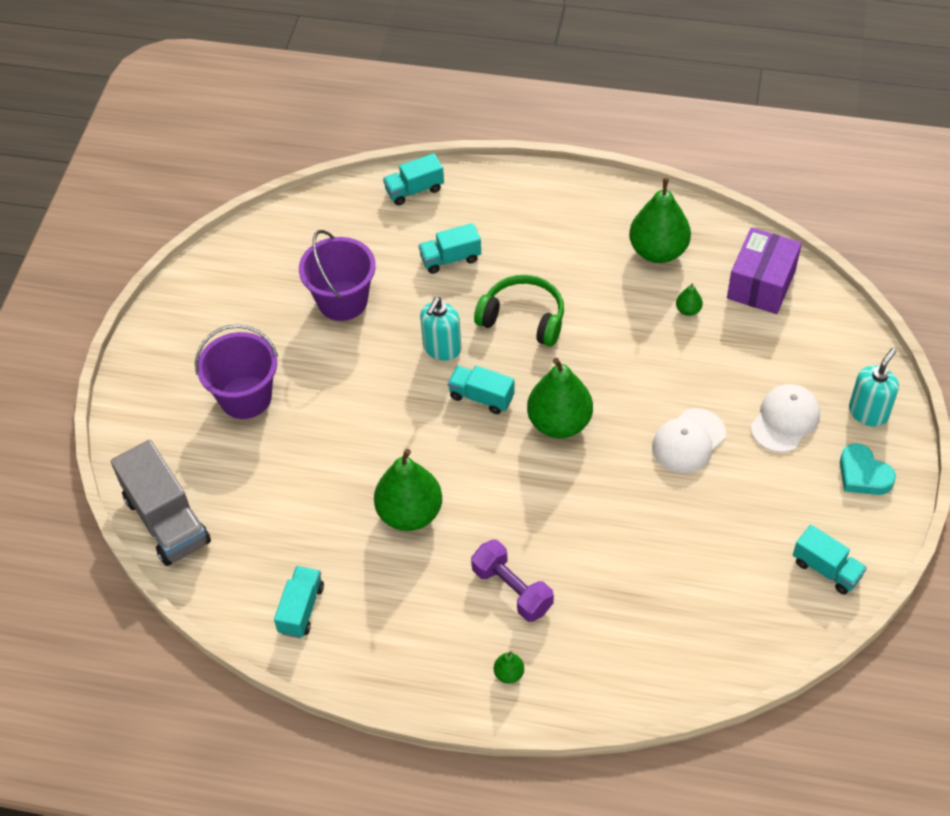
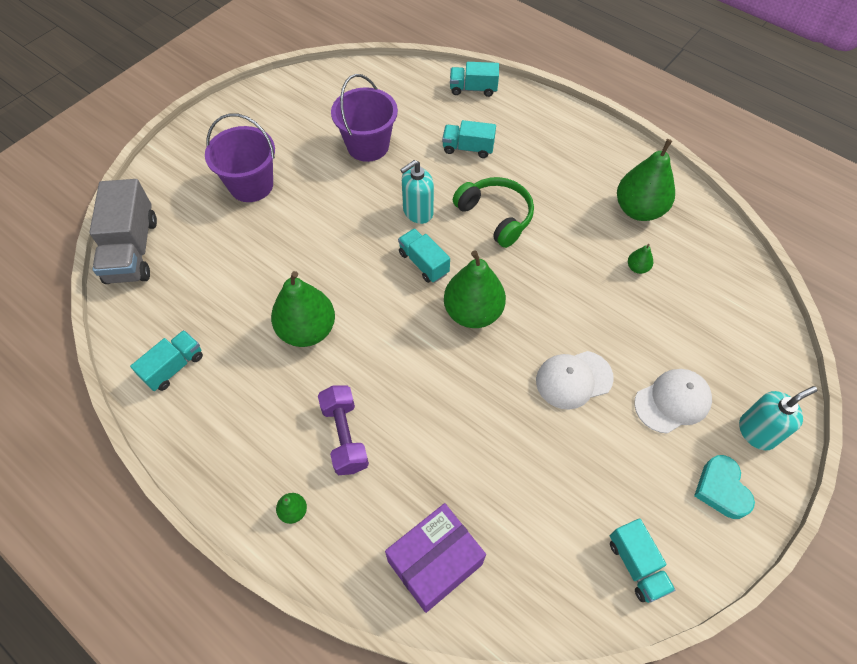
camera: 25 degrees right, 5 degrees up
purple box [727,227,802,314] -> purple box moved to [385,503,486,613]

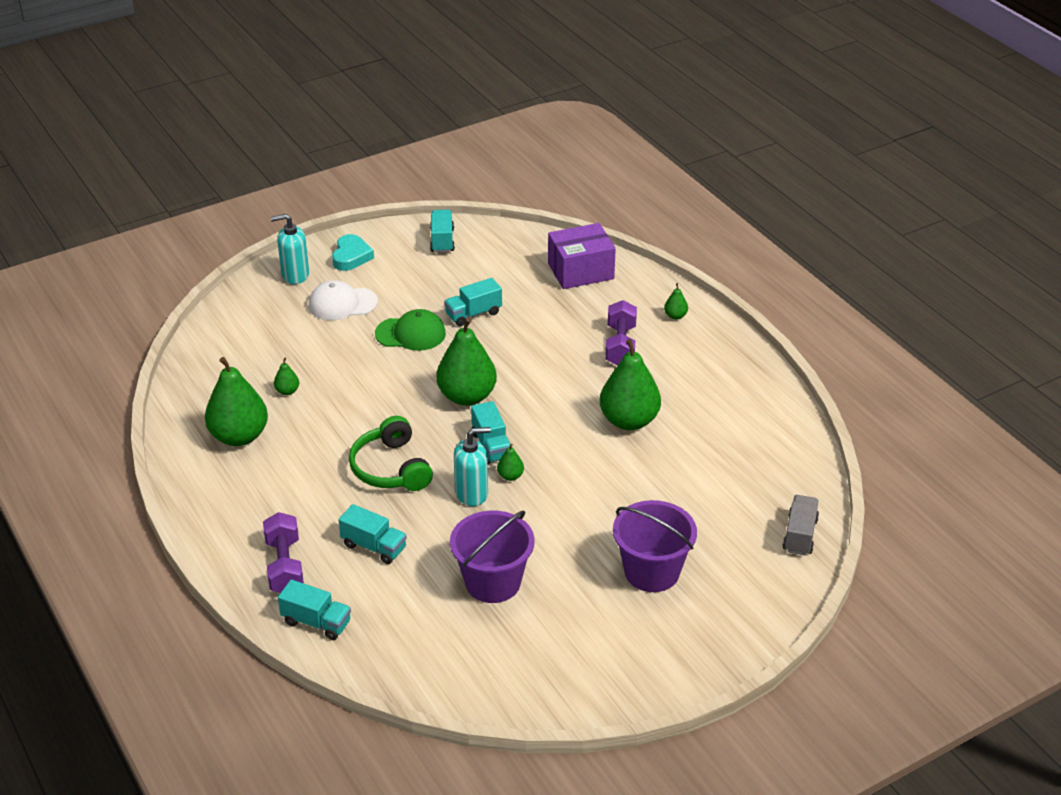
camera: 160 degrees left, 20 degrees down
grey truck [89,179,157,284] -> grey truck [783,495,819,555], size x0.58
turquoise truck [130,330,203,391] -> turquoise truck moved to [444,278,502,326]
white cap [536,351,614,410] -> green cap [375,309,446,351]
none -> purple dumbbell [263,512,304,593]
none -> green pear [497,444,524,481]

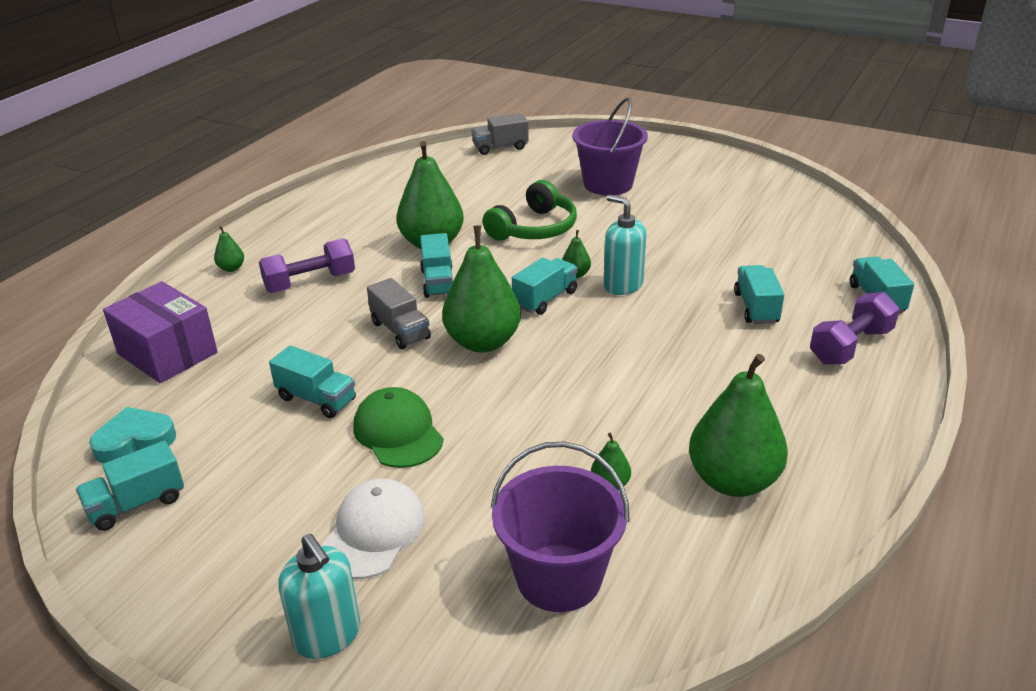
camera: 120 degrees left, 5 degrees down
white cap [308,280,378,320] -> white cap turned 120 degrees counterclockwise [321,478,426,579]
turquoise heart [332,234,374,271] -> turquoise heart moved to [89,407,176,464]
green headphones [349,416,433,491] -> green headphones moved to [483,180,577,241]
purple bucket [450,510,534,603] -> purple bucket moved to [491,442,630,612]
none -> grey truck [367,278,431,349]
none -> turquoise truck [420,233,453,298]

